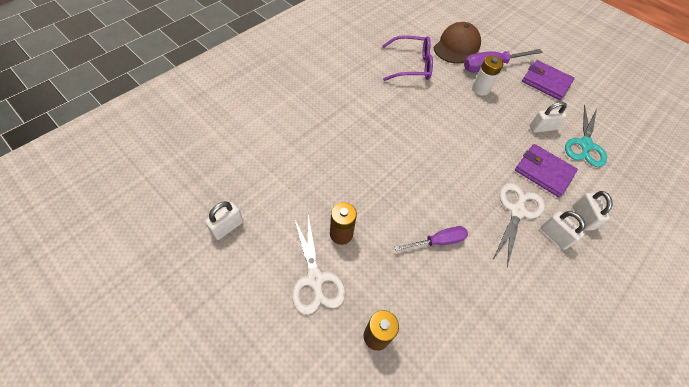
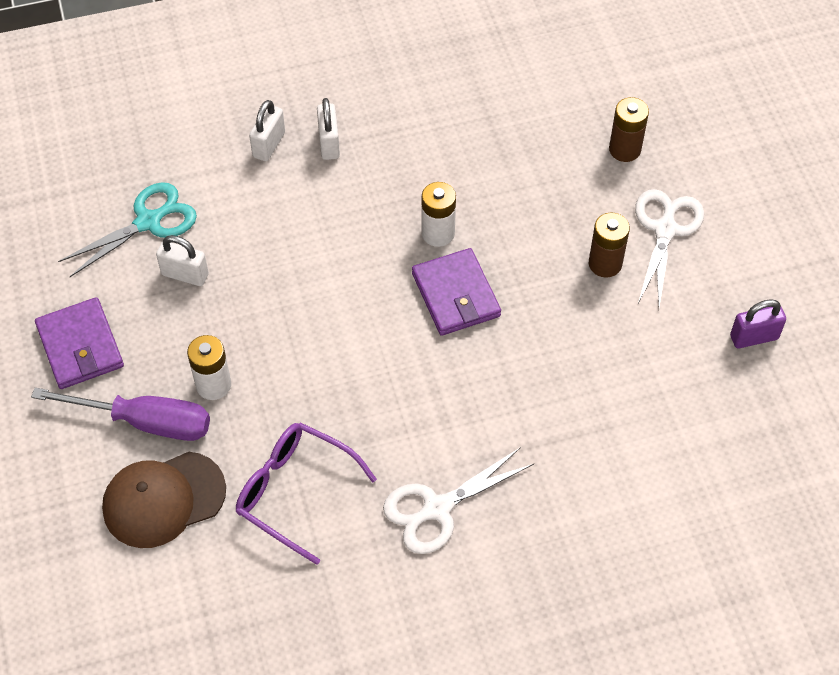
camera: 145 degrees left, 0 degrees up
white padlock [205,201,243,240] -> purple padlock [730,299,786,348]
purple screwdriver [395,226,468,251] -> none
white scissors [493,183,545,267] -> white scissors moved to [383,447,534,554]
purple wallet [515,144,578,197] -> purple wallet moved to [412,248,501,336]
none -> white battery [422,182,456,247]

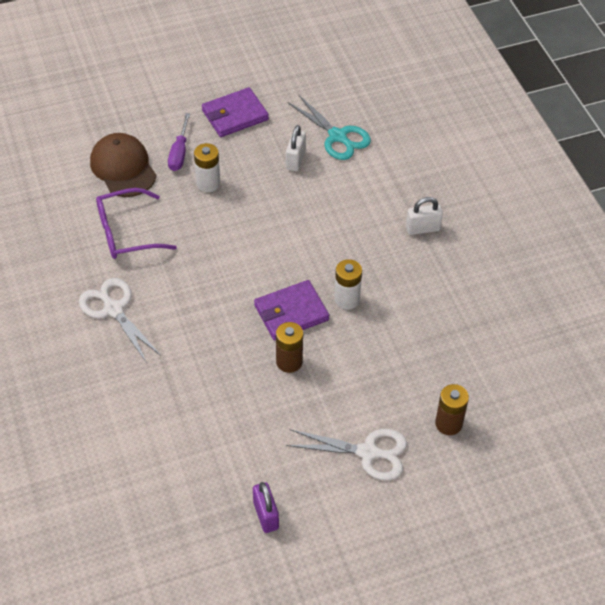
camera: 85 degrees right, 5 degrees down
purple screwdriver [31,388,210,441] -> purple screwdriver [168,113,190,171], size x0.64
purple glasses [236,423,377,565] -> purple glasses turned 135 degrees counterclockwise [96,188,177,259]
white padlock [249,100,285,161] -> none
brown battery [589,212,630,277] -> brown battery moved to [276,322,303,373]

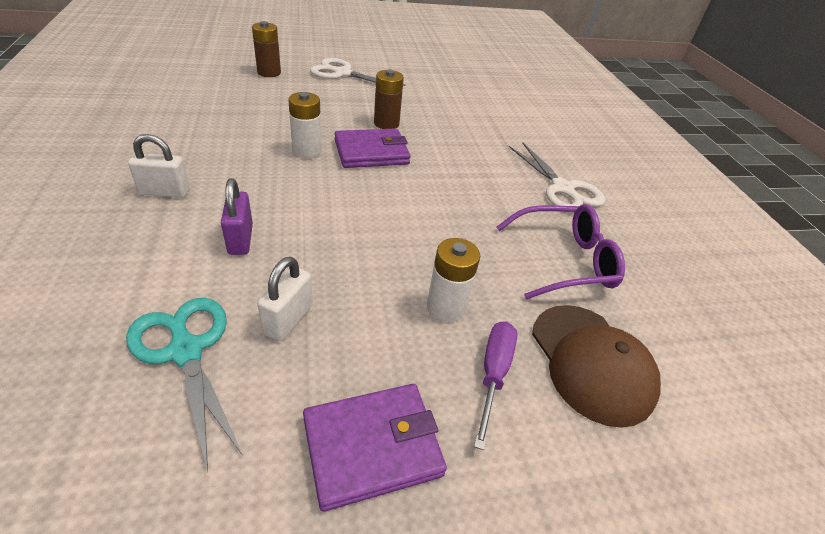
camera: 175 degrees left, 10 degrees down
purple padlock [253,482,279,533] -> purple padlock moved to [221,179,253,255]

